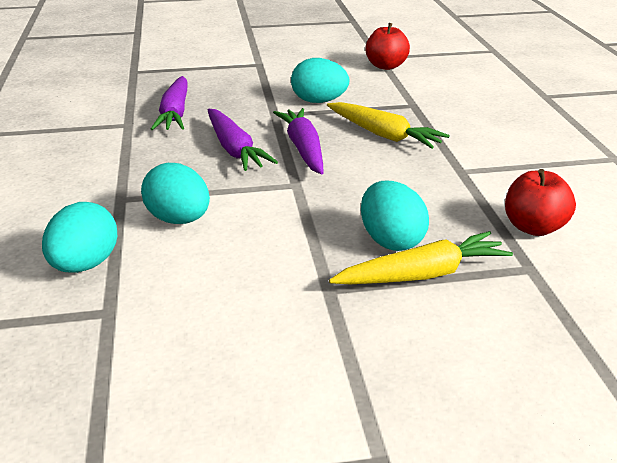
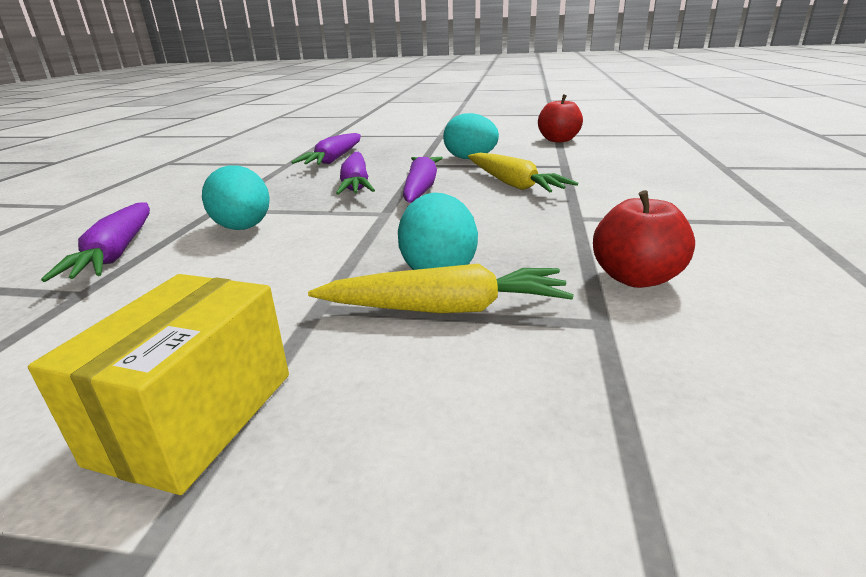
camera: 20 degrees right, 5 degrees down
turquoise egg [42,202,117,273] -> purple carrot [41,202,150,282]
none -> yellow box [28,274,289,495]

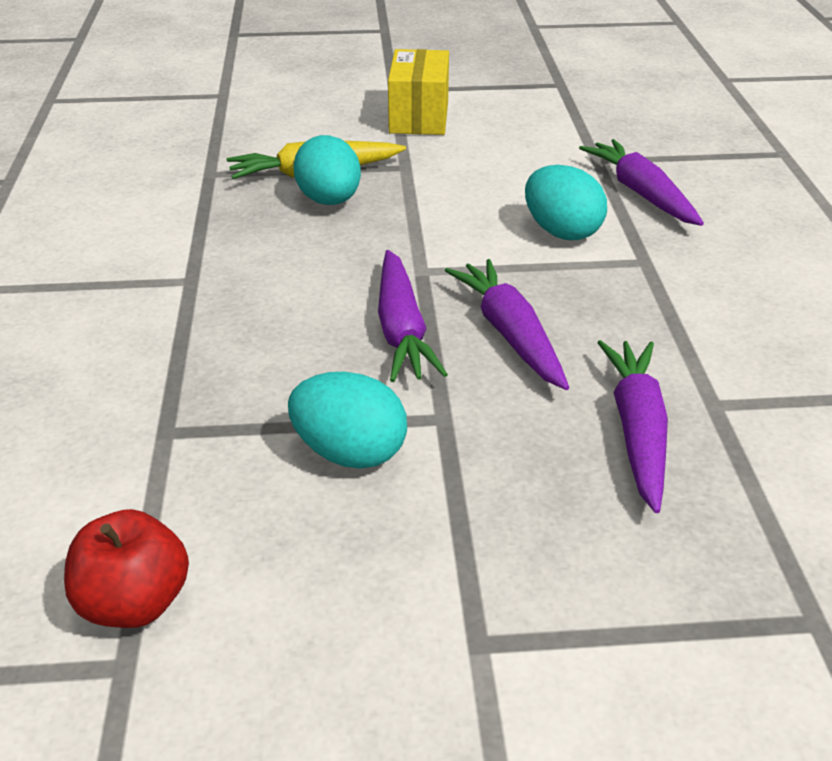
camera: 165 degrees right, 10 degrees up
yellow carrot [468,153,578,192] -> none
red apple [593,190,695,288] -> none

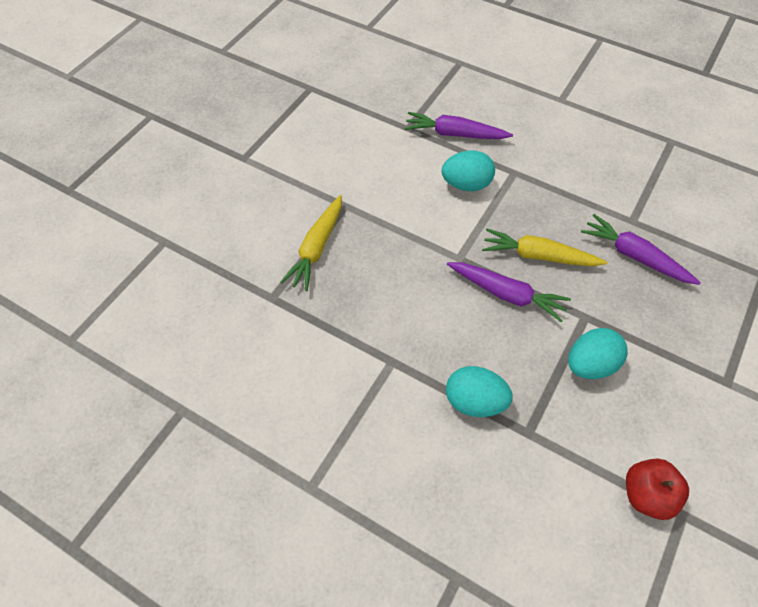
camera: 55 degrees left, 20 degrees up
turquoise egg [293,135,361,205] -> turquoise egg moved to [446,366,513,417]
yellow box [388,49,449,135] -> none
purple carrot [445,259,569,390] -> yellow carrot [482,229,607,267]

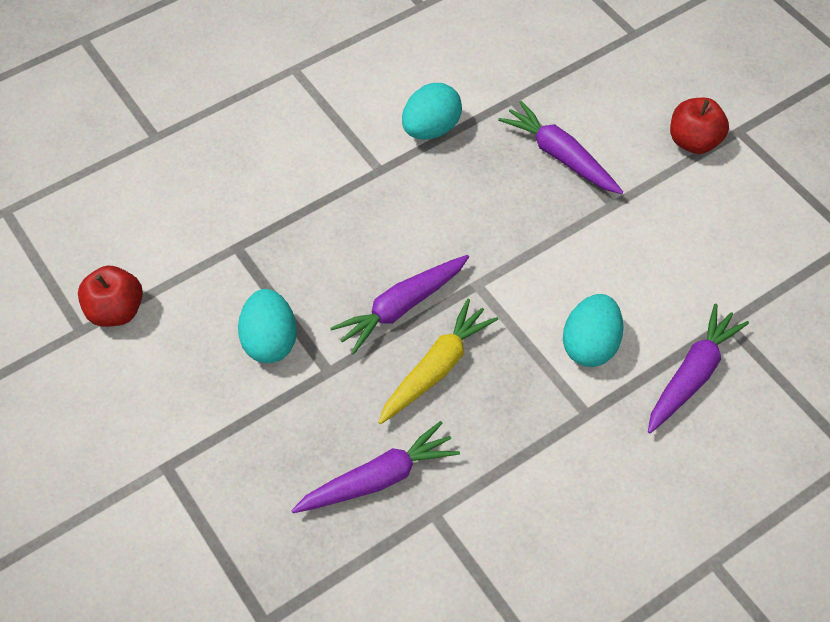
camera: 115 degrees right, 0 degrees up
yellow carrot [280,195,342,291] -> purple carrot [498,101,623,194]
turquoise egg [446,366,513,417] -> turquoise egg moved to [402,83,462,139]
none -> red apple [670,98,729,154]

